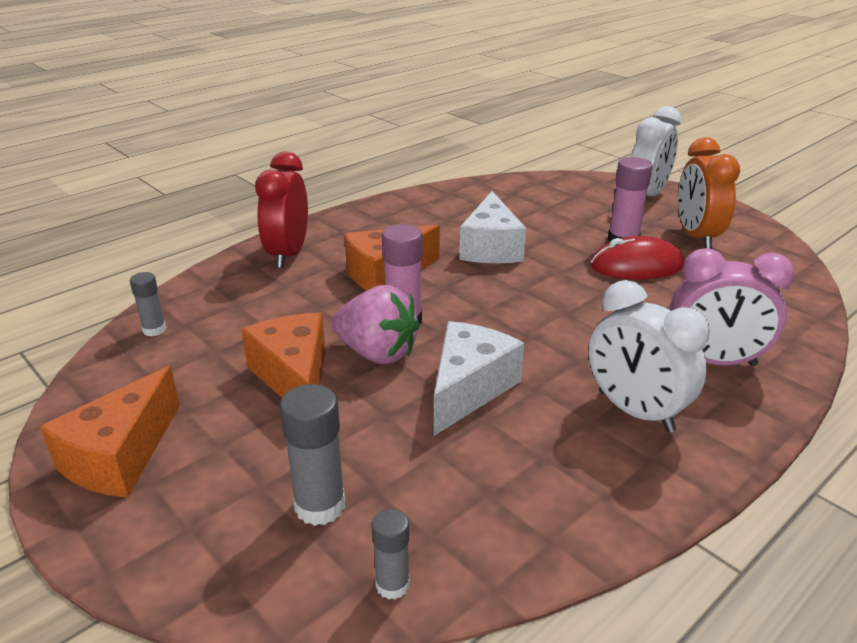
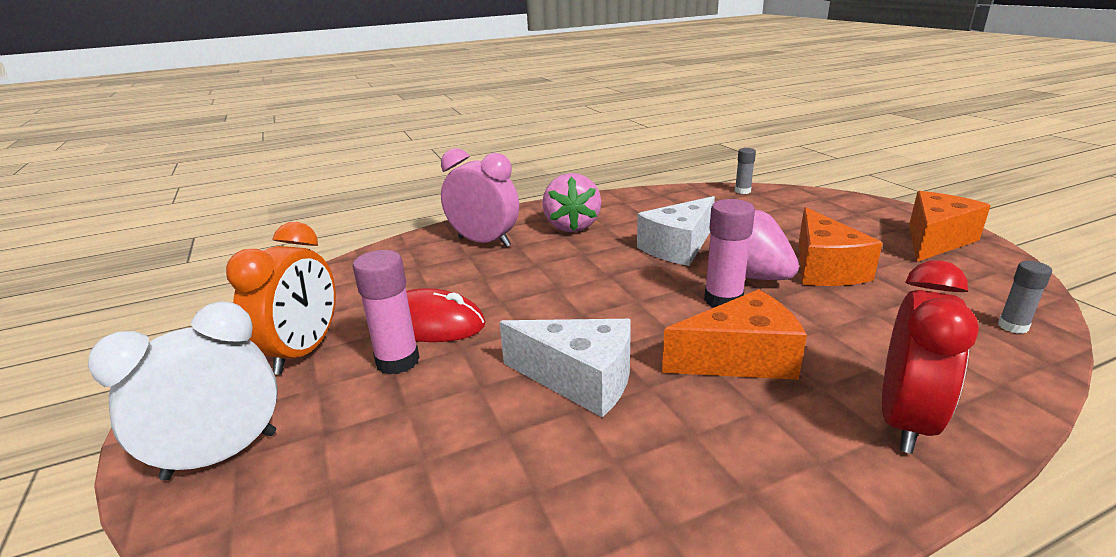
camera: 160 degrees left, 5 degrees down
grey glue stick [280,384,345,526] -> none
white cheese [459,191,526,263] -> white cheese turned 90 degrees clockwise [499,319,631,418]
white clock [589,280,710,432] -> pink strawberry [542,173,601,232]

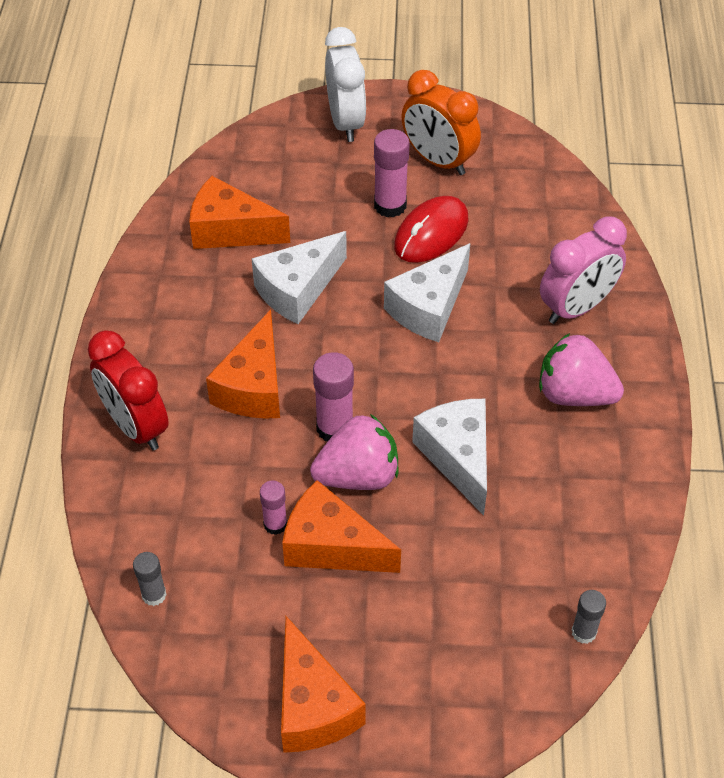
camera: 115 degrees right, 25 degrees up
none -> orange cheese [189,176,290,249]
none -> pink glue stick [260,480,287,535]
none -> white cheese [384,243,470,342]

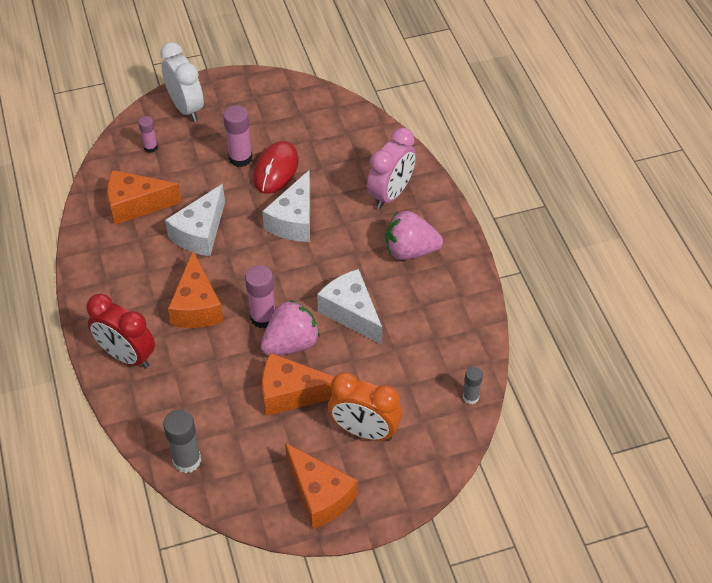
camera: 20 degrees left, 0 degrees up
grey glue stick [133,552,167,606] -> grey glue stick [163,410,201,473], size x1.66
pink glue stick [260,480,287,535] -> pink glue stick moved to [138,116,158,153]
orange clock [401,70,481,175] -> orange clock moved to [328,372,402,441]

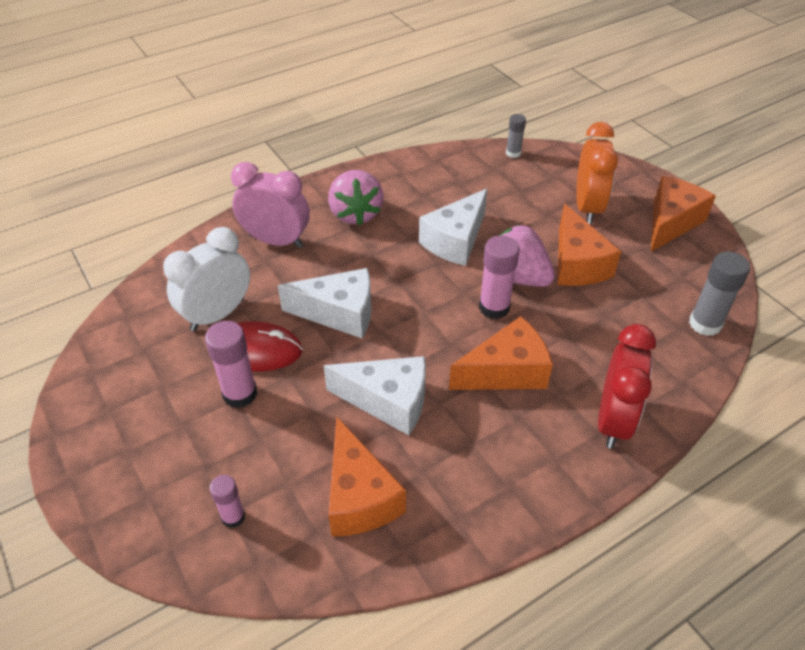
camera: 105 degrees left, 5 degrees down
white clock [160,42,204,121] -> white clock moved to [163,227,250,331]

